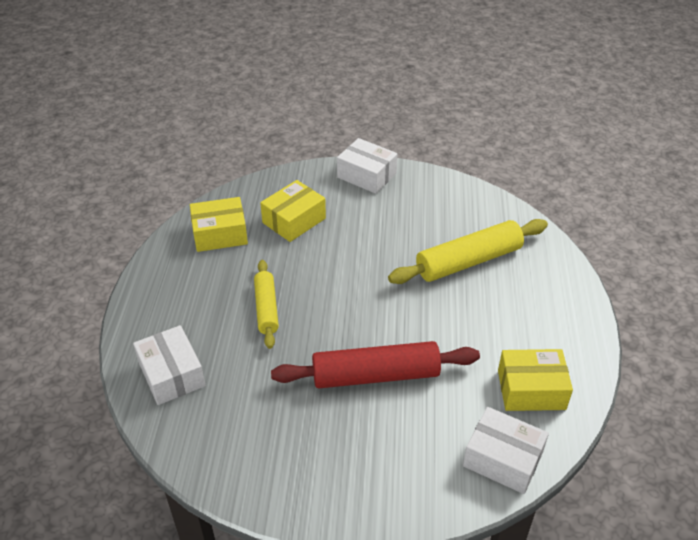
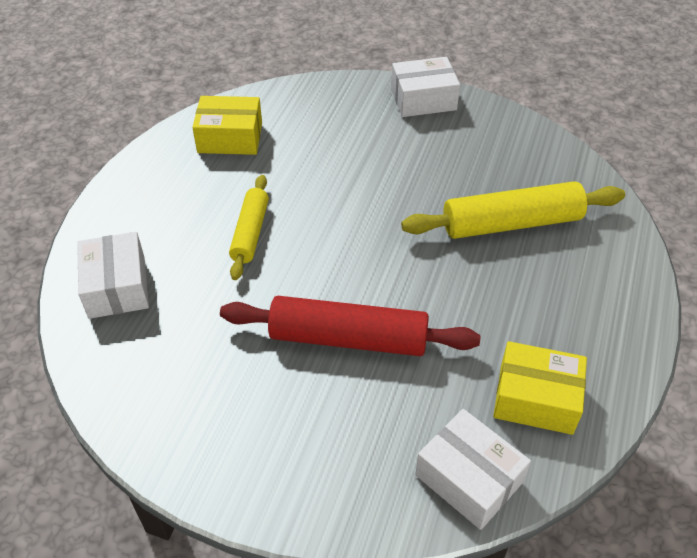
camera: 15 degrees right, 5 degrees up
yellow box [260,180,326,242] -> none
white box [337,138,398,194] -> white box turned 60 degrees counterclockwise [391,57,460,117]

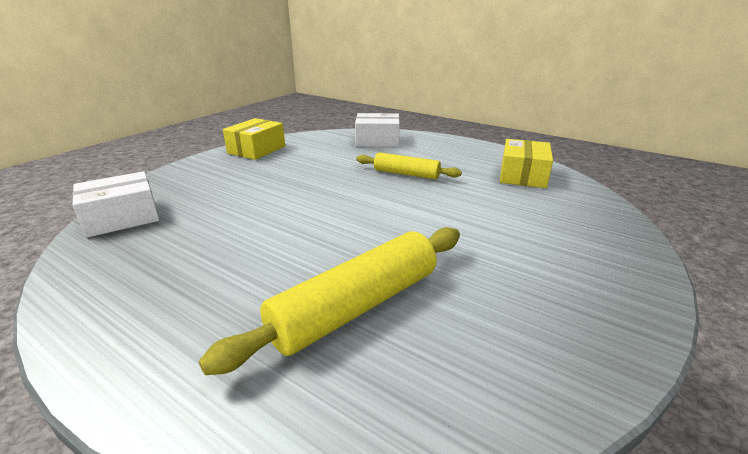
camera: 105 degrees right, 20 degrees down
red rolling pin [220,296,480,356] -> none
white box [391,57,460,117] -> none
yellow rolling pin [401,181,625,239] -> yellow rolling pin turned 45 degrees clockwise [199,227,460,375]
yellow box [493,341,587,435] -> yellow box moved to [223,118,285,160]

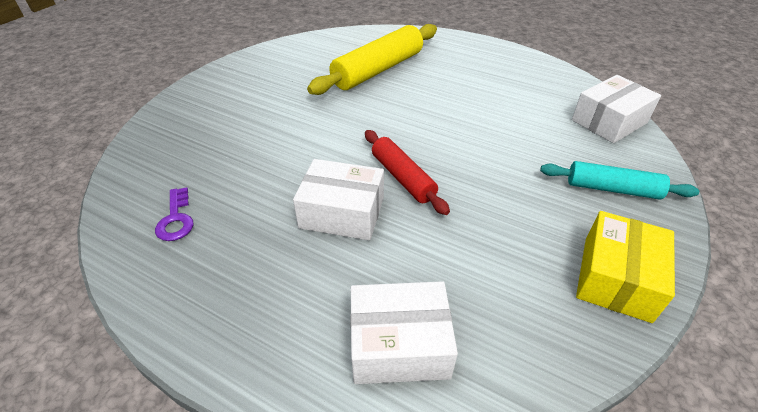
camera: 175 degrees right, 15 degrees up
yellow rolling pin [356,152,462,179] -> white box [293,159,384,240]
yellow box [500,139,553,188] -> purple key [155,187,193,241]
none -> red rolling pin [365,130,450,215]
none -> turquoise rolling pin [540,161,699,200]

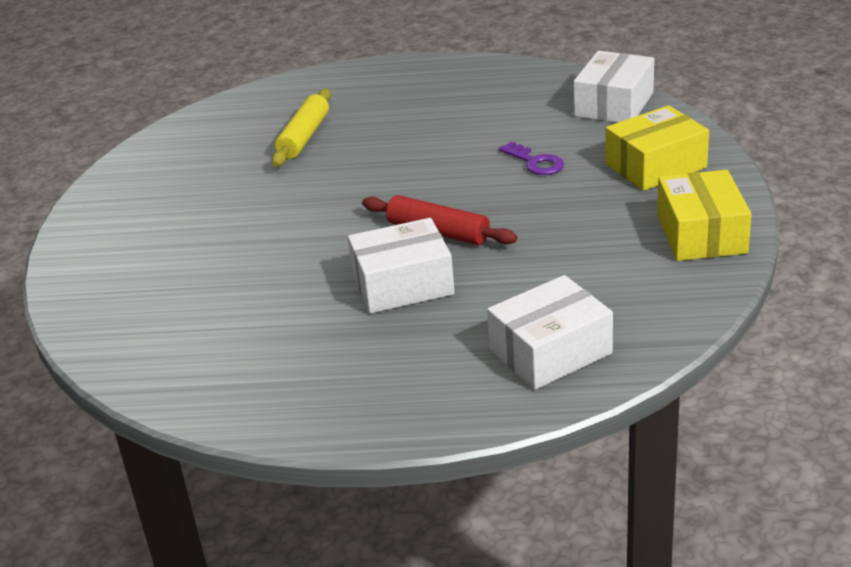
camera: 25 degrees left, 10 degrees down
purple key [155,187,193,241] -> purple key moved to [499,141,564,175]
yellow rolling pin [307,24,437,95] -> yellow rolling pin [272,89,331,167], size x0.61
turquoise rolling pin [540,161,699,200] -> yellow box [605,105,709,191]

